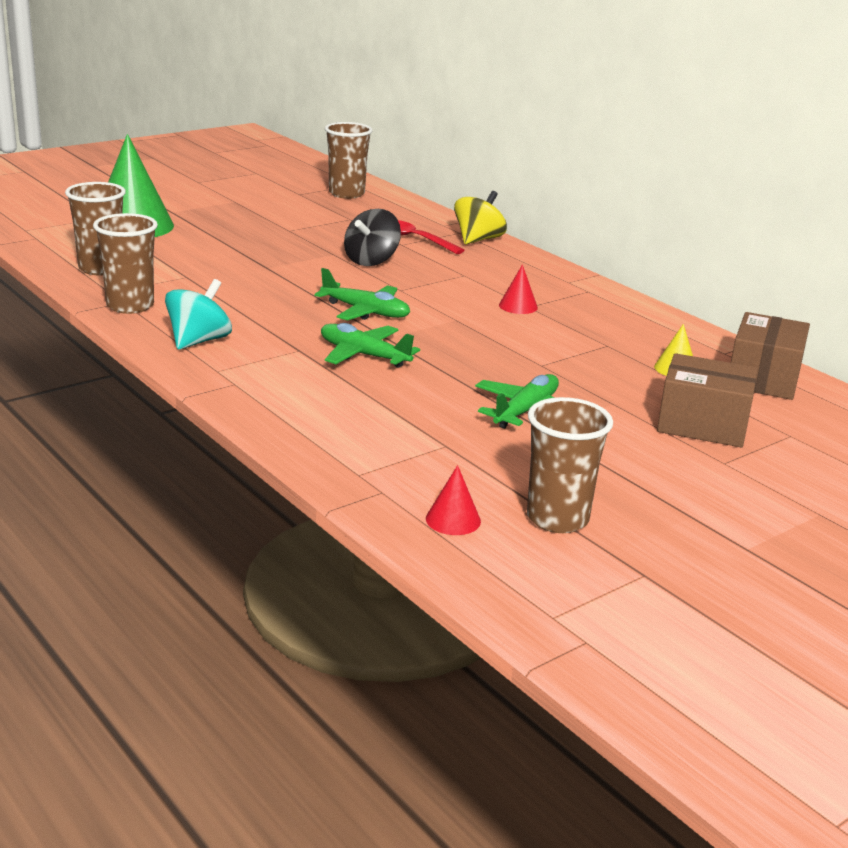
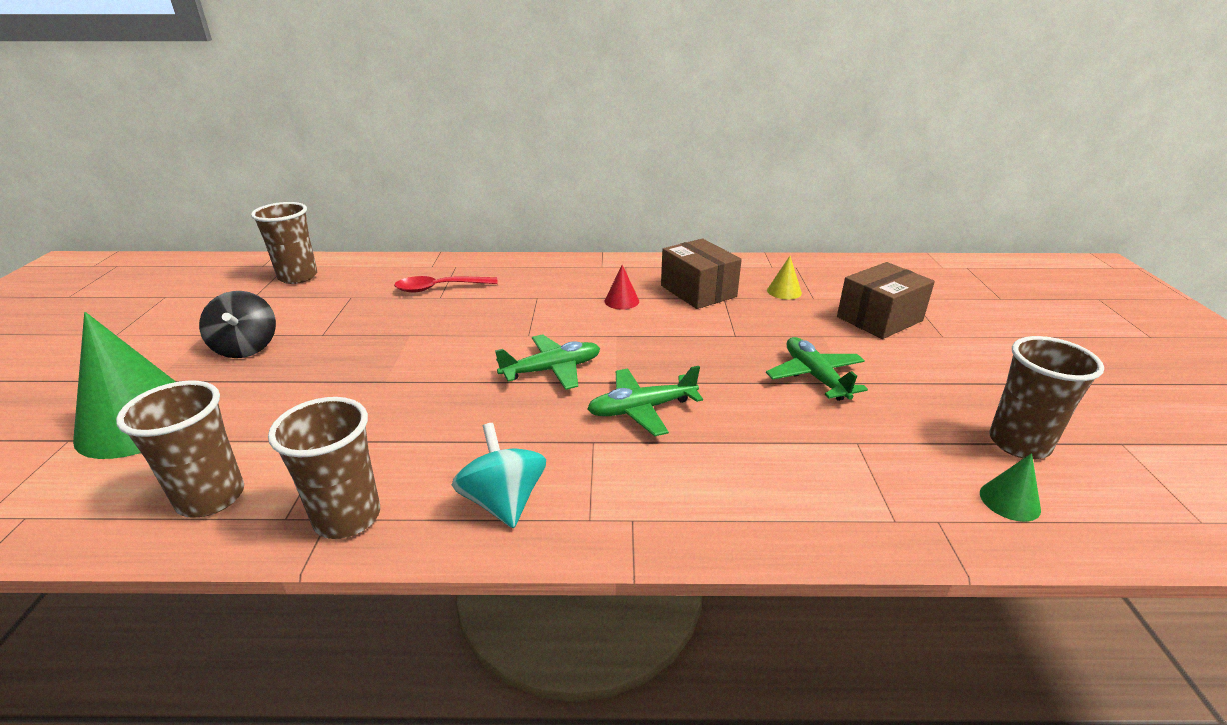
camera: 50 degrees left, 5 degrees up
black spinning top [344,209,401,266] -> black spinning top moved to [199,291,276,358]
red cone [426,465,481,535] -> green cone [980,453,1041,522]
yellow spinning top [454,191,507,245] -> none
brown box [731,312,810,400] -> brown box moved to [661,239,742,309]

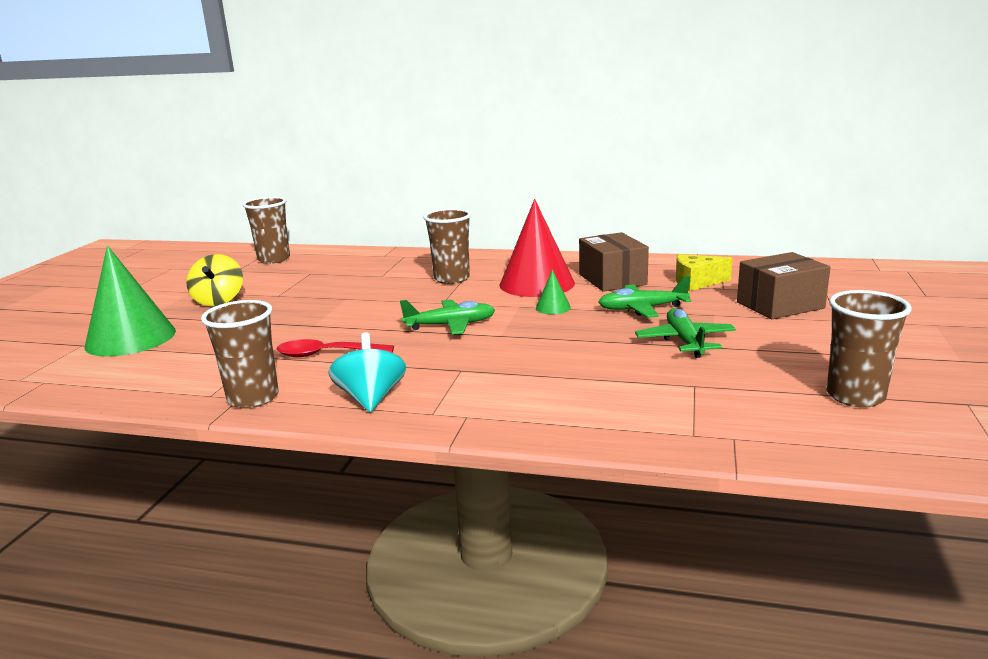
camera: 15 degrees right, 10 degrees down
brown cup [116,380,244,518] -> brown cup moved to [423,208,471,284]
black spinning top [199,291,276,358] -> yellow spinning top [186,254,243,306]
red spoon [394,276,498,293] -> red spoon moved to [277,339,394,357]
green plane [587,366,703,436] -> green plane moved to [598,276,691,318]
red cone [605,265,639,310] -> red cone [500,199,575,297], size x2.33
yellow cone [767,256,802,299] -> yellow cheese [676,254,732,291]
green cone [980,453,1041,522] -> green cone moved to [536,270,571,314]

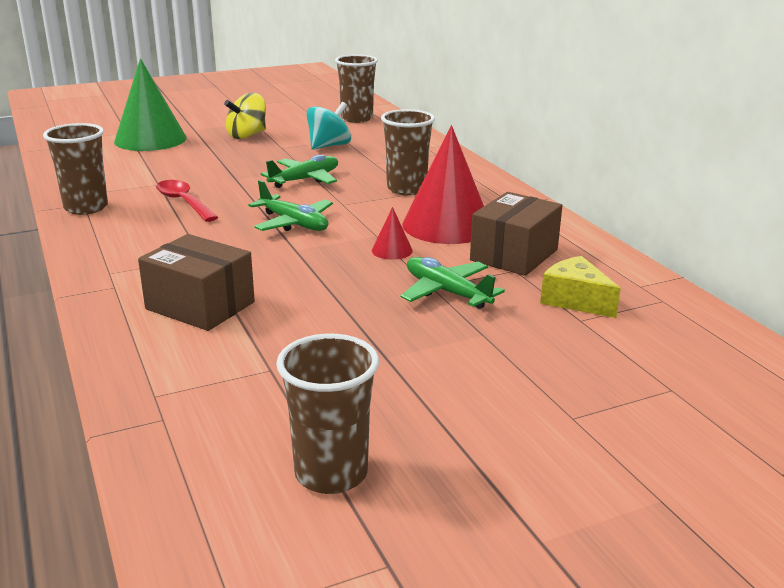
camera: 50 degrees right, 5 degrees up
turquoise spinning top [328,332,406,412] -> turquoise spinning top moved to [306,102,351,150]
green cone [536,270,571,314] -> red cone [372,207,413,260]
green plane [635,308,736,358] -> green plane moved to [261,155,338,188]
brown box [737,252,831,319] -> brown box moved to [138,234,255,331]

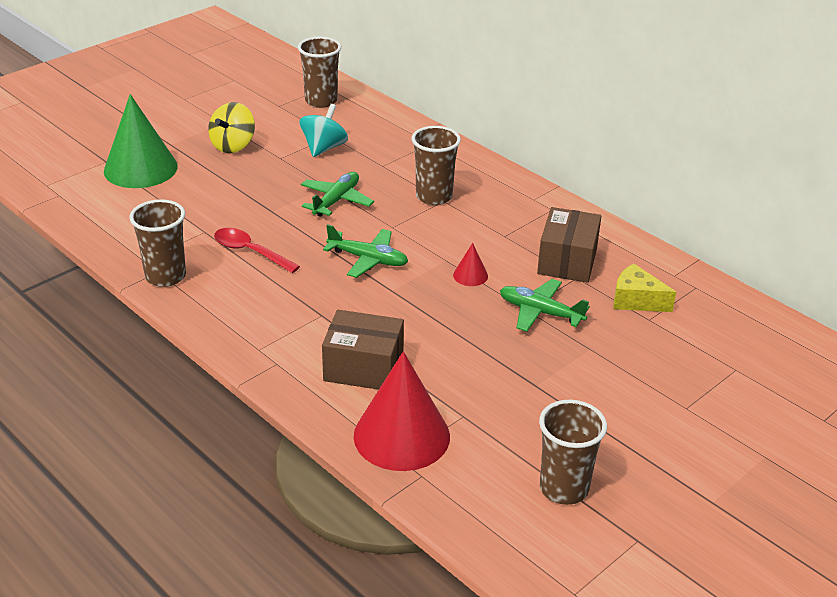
camera: 20 degrees left, 10 degrees up
red cone [402,125,484,244] -> red cone moved to [354,351,450,471]

